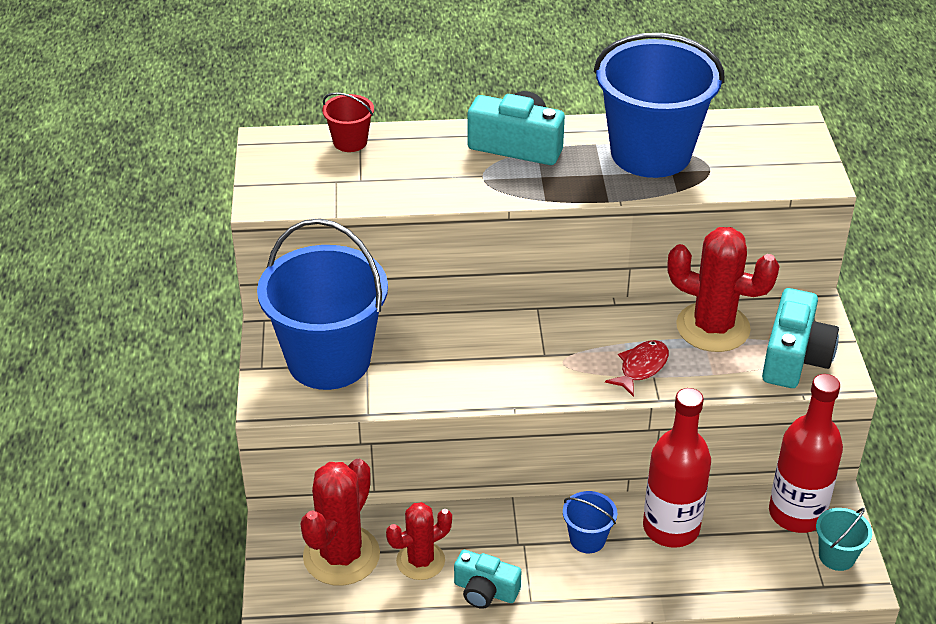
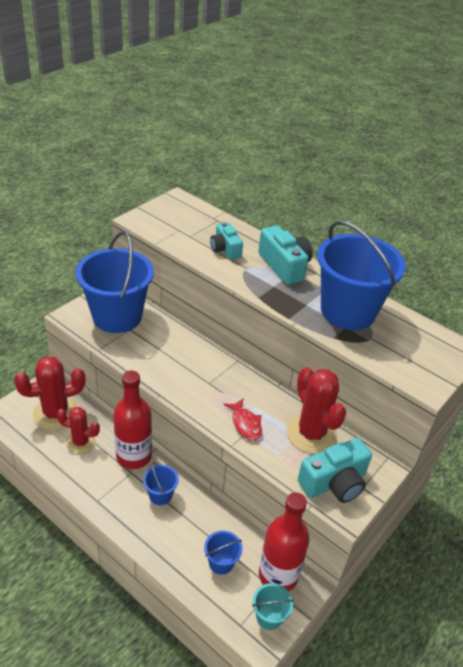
camera: 40 degrees right, 0 degrees up
red bucket [322,92,374,152] -> none
turquoise camera [454,550,521,609] -> turquoise camera moved to [210,222,243,260]
red fish [605,340,669,397] -> red fish turned 75 degrees clockwise [223,399,262,440]
red bottle [643,388,711,548] -> red bottle moved to [113,370,152,469]
none -> blue bucket [204,531,242,575]

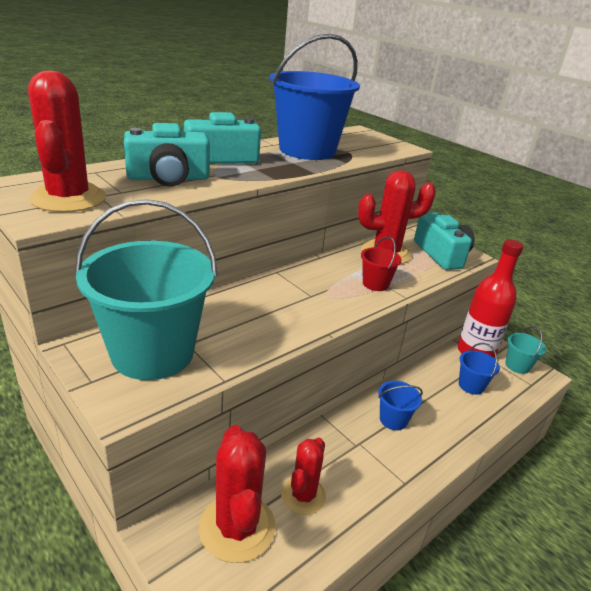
camera: 80 degrees left, 10 degrees down
blue bucket [75,231,154,333] -> turquoise bucket [75,199,218,380]
red bottle [113,370,152,469] -> none
turquoise camera [210,222,243,260] -> turquoise camera [124,123,210,187], size x1.54
red fish [223,399,262,440] -> red bucket [361,236,402,291]
none -> red cactus [28,70,106,212]

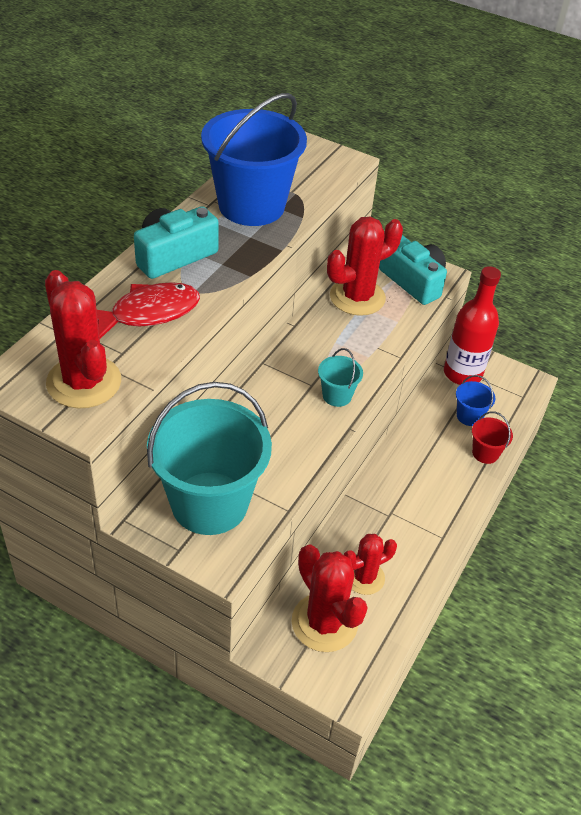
camera: 20 degrees left, 15 degrees up
turquoise camera [124,123,210,187] -> red fish [97,282,200,339]
red cactus [281,438,326,515] -> red cactus turned 60 degrees clockwise [344,534,397,595]
red bucket [361,236,402,291] -> red bucket moved to [472,412,513,464]
blue bucket [378,381,423,430] -> none
turquoise bucket [506,326,546,374] -> turquoise bucket moved to [318,348,363,407]

